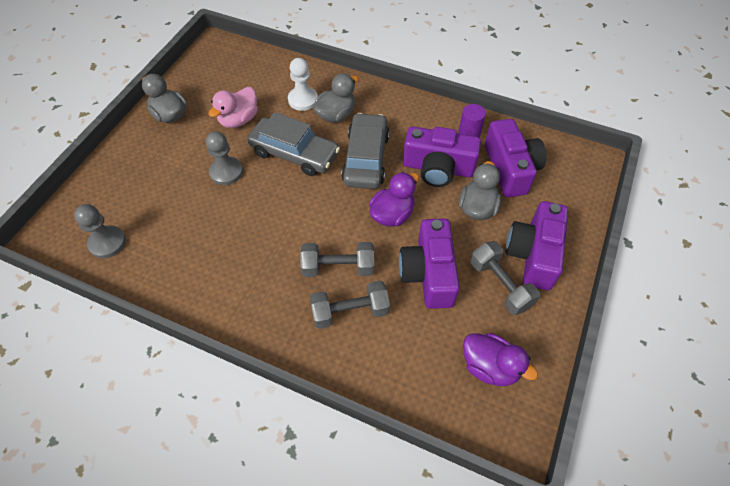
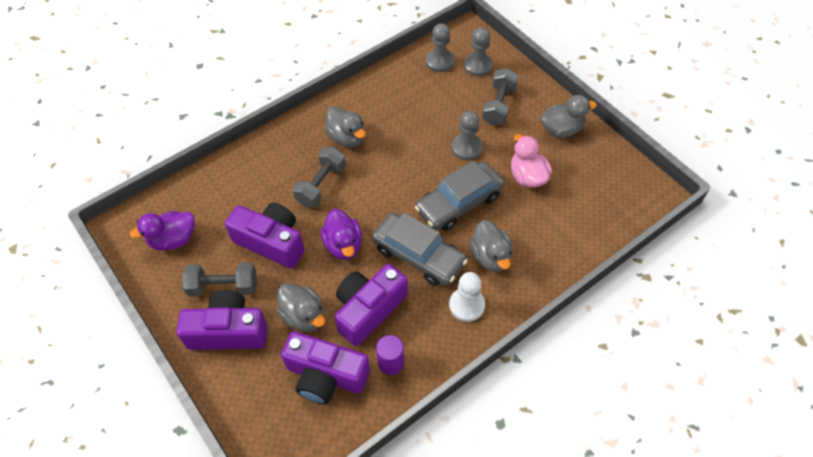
camera: 120 degrees right, 0 degrees up
white pawn [288,58,318,111] -> white pawn moved to [449,272,485,322]
grey dumbbell [310,281,390,329] -> grey dumbbell moved to [482,68,518,125]
purple camera [506,201,568,290] -> purple camera turned 45 degrees counterclockwise [176,290,268,350]
none -> grey duck [325,106,366,147]
none -> grey pawn [464,28,493,77]

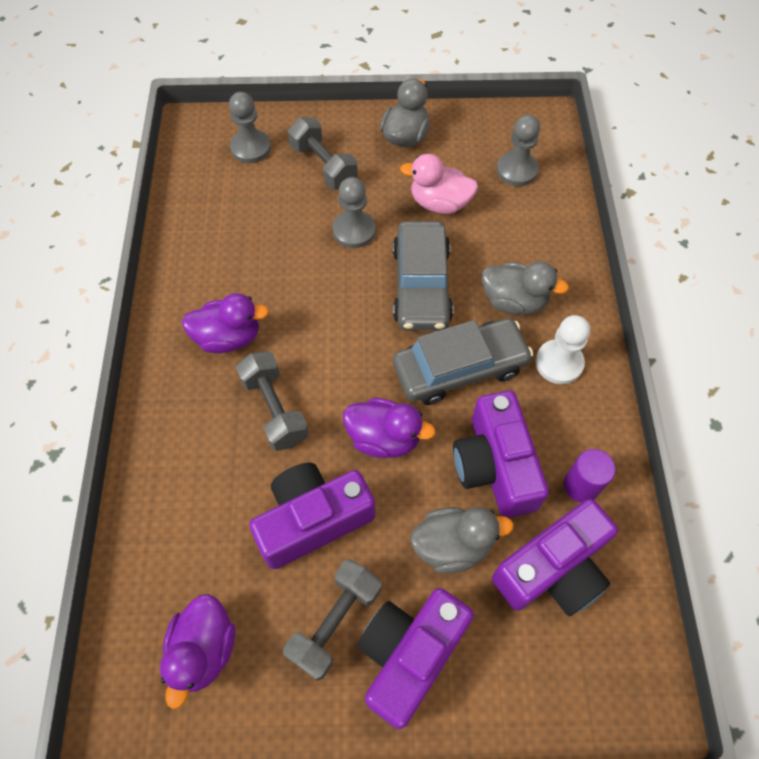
camera: 55 degrees left, 5 degrees up
grey duck [325,106,366,147] -> purple duck [182,293,269,353]
grey pawn [426,23,454,72] -> grey pawn moved to [497,115,540,186]

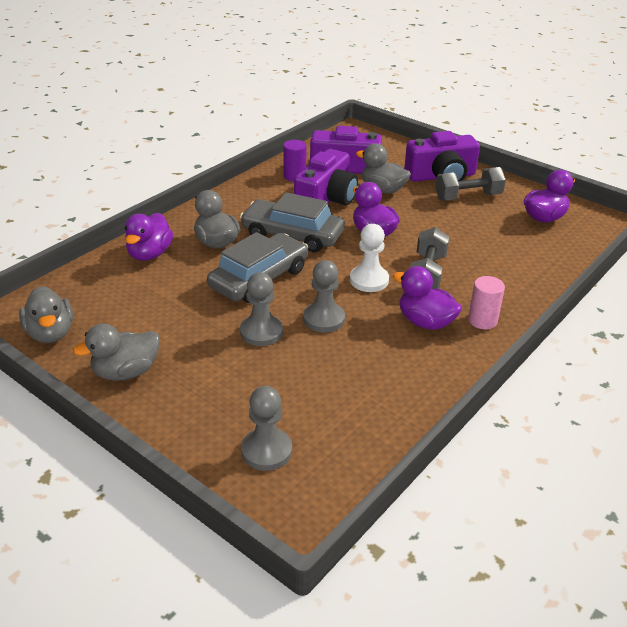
camera: 140 degrees left, 25 degrees down
purple camera [249,463,375,569] -> none
grey dumbbell [288,117,358,189] -> none
pink duck [400,154,478,214] -> none
grey pawn [497,115,540,186] -> grey pawn moved to [303,260,345,333]
white pawn [535,315,590,384] -> white pawn moved to [350,224,389,292]
none -> grey duck [19,286,73,343]
none -> purple duck [125,213,173,261]
none -> pink cylinder [468,276,505,329]

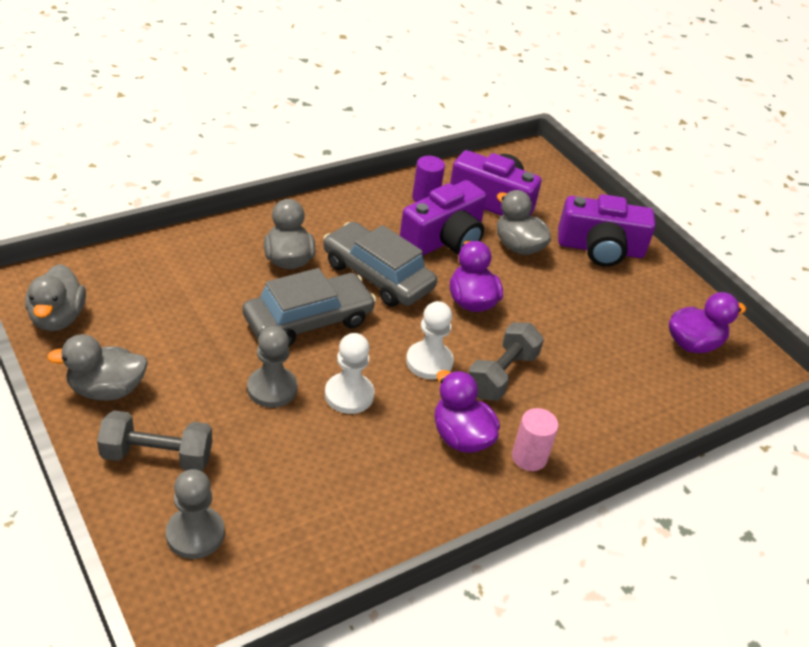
camera: 15 degrees right, 5 degrees up
purple duck [125,213,173,261] -> none
grey pawn [303,260,345,333] -> white pawn [325,333,374,414]
grey dumbbell [435,167,506,201] -> grey dumbbell moved to [97,410,212,471]

